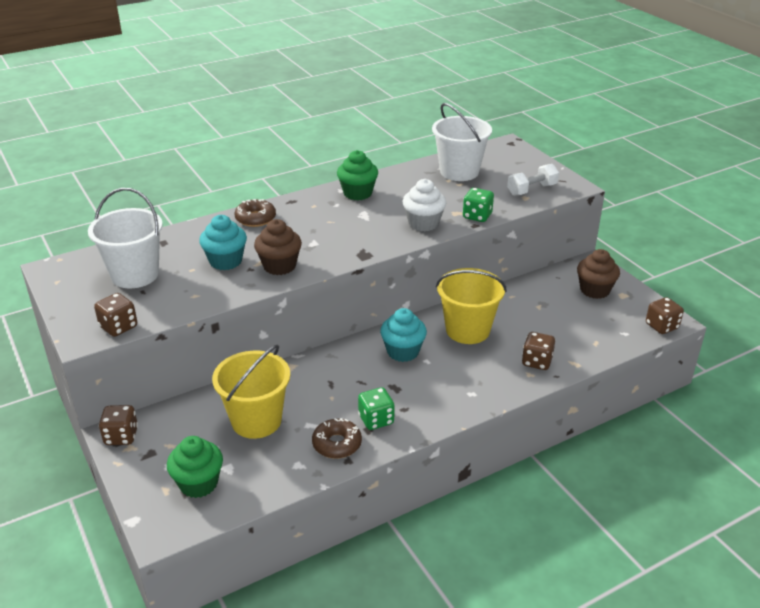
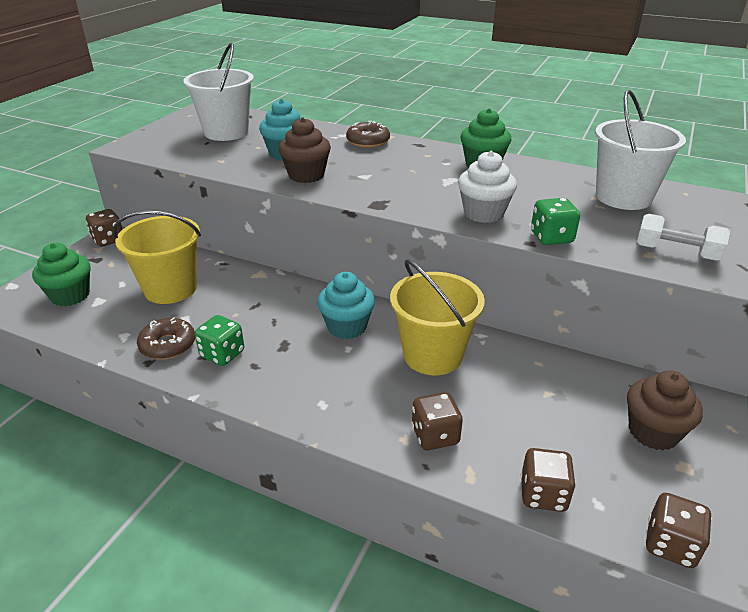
camera: 55 degrees right, 0 degrees up
brown dice [94,293,137,337] -> brown dice moved to [521,448,576,512]

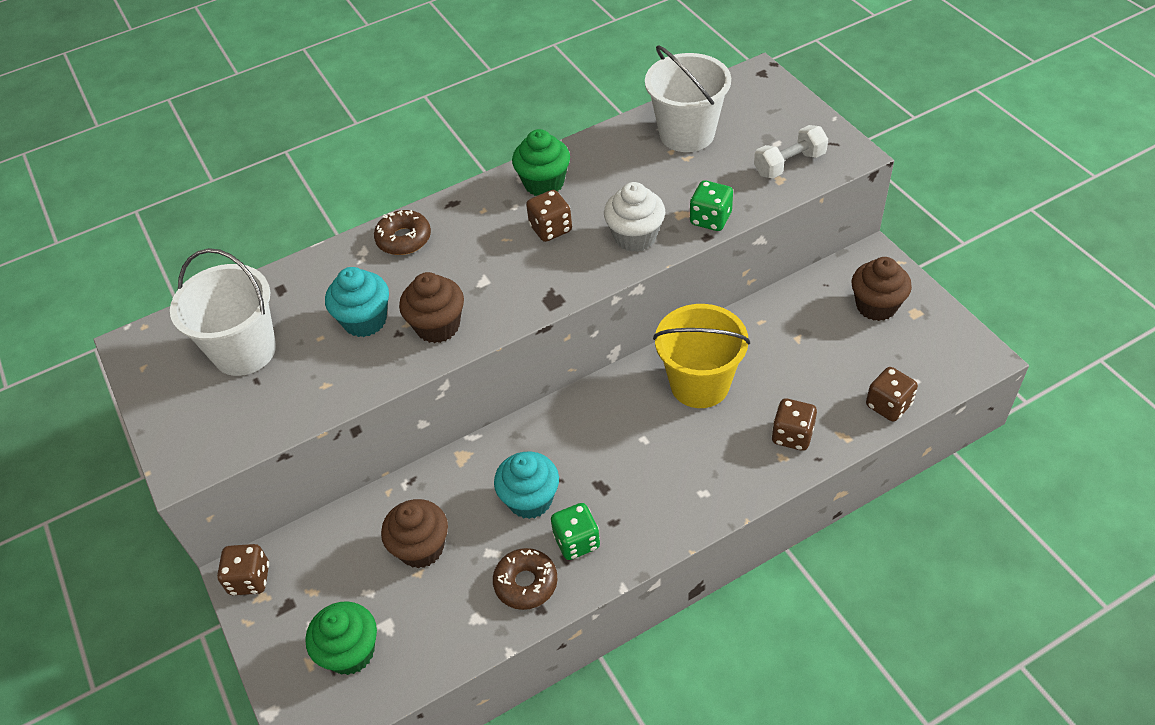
camera: 50 degrees left, 15 degrees up
yellow bucket [113,211,201,304] -> brown cupcake [381,499,448,568]
turquoise cupcake [317,272,375,339] -> turquoise cupcake moved to [494,452,559,519]
brown dice [646,493,712,568] -> brown dice moved to [526,190,572,242]

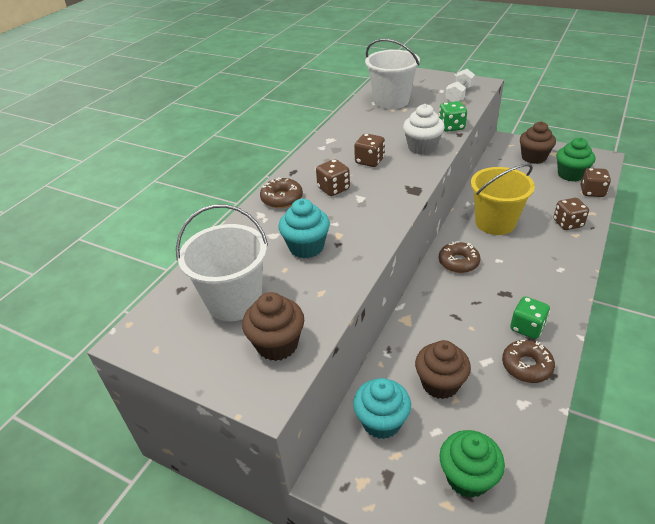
camera: 35 degrees left, 10 degrees down
brown dice [217,544,269,595] -> brown dice moved to [316,159,350,196]
brown cupcake [399,272,464,343] -> brown cupcake moved to [242,292,304,361]
turquoise cupcake [494,452,559,519] -> turquoise cupcake moved to [353,378,411,439]
green cupcake [512,129,570,196] -> green cupcake moved to [556,138,595,182]
none -> brown donut [439,241,480,273]

